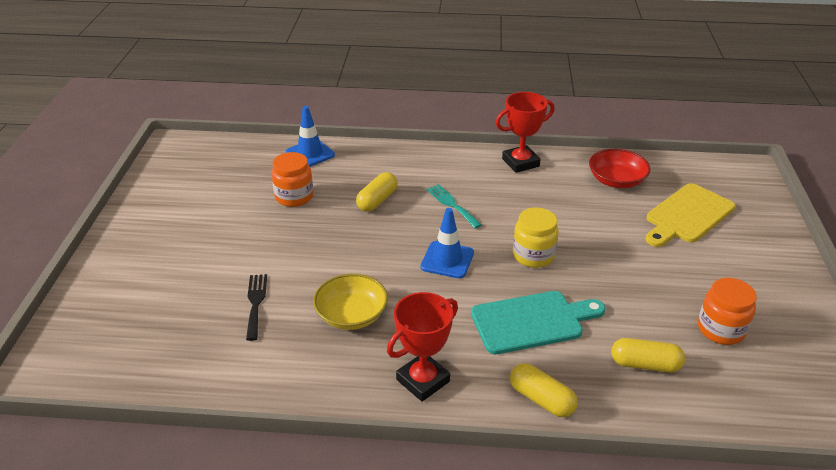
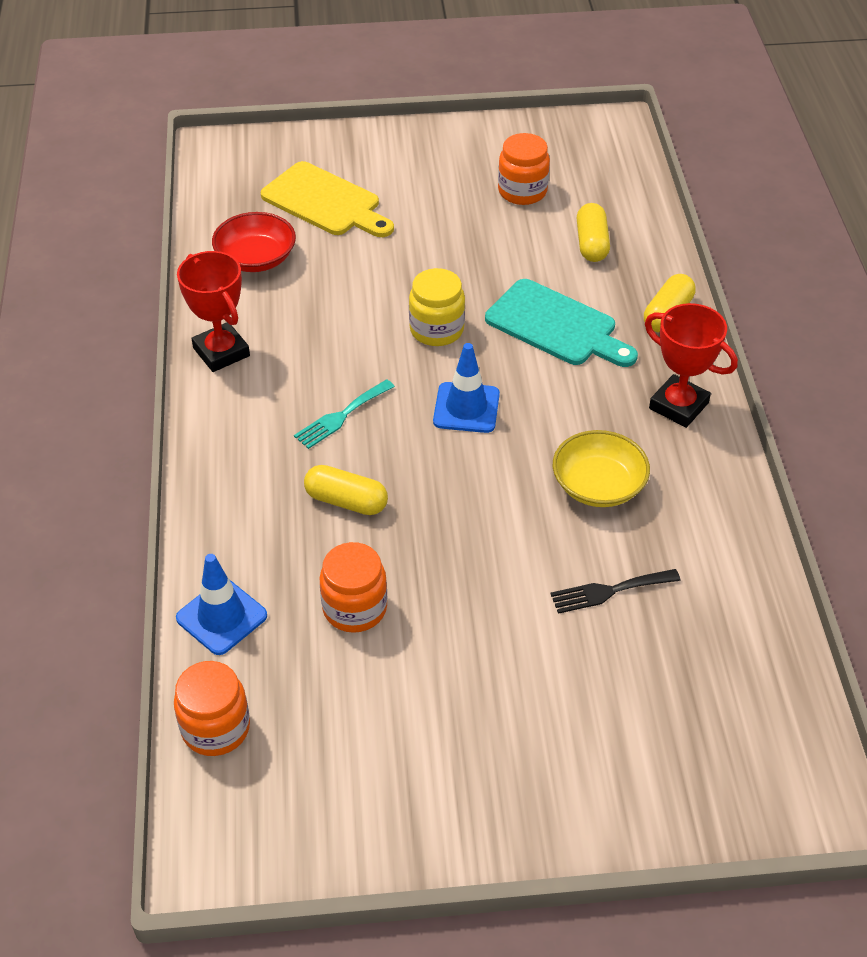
camera: 100 degrees left, 10 degrees up
turquoise cutting board [471,291,606,354] -> turquoise cutting board turned 150 degrees clockwise [485,279,638,367]
none -> orange jar [174,661,250,756]

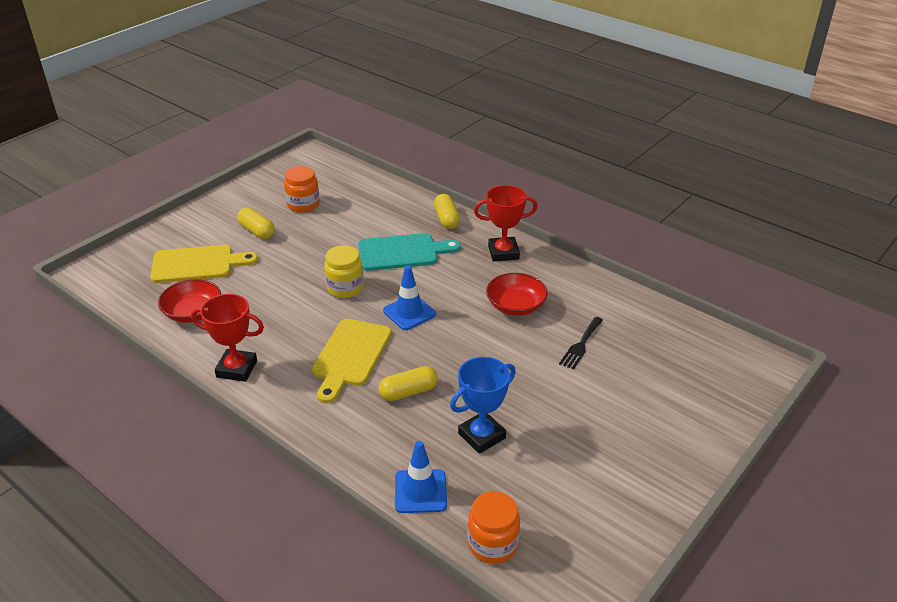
camera: 45 degrees left, 10 degrees down
turquoise fork [294,379,395,449] -> yellow cutting board [312,319,392,403]
orange jar [319,542,387,633] -> blue trophy [450,357,516,454]
yellow bowl [553,430,650,507] -> red bowl [486,273,547,316]
yellow capsule [577,203,610,262] -> yellow capsule moved to [237,208,275,239]

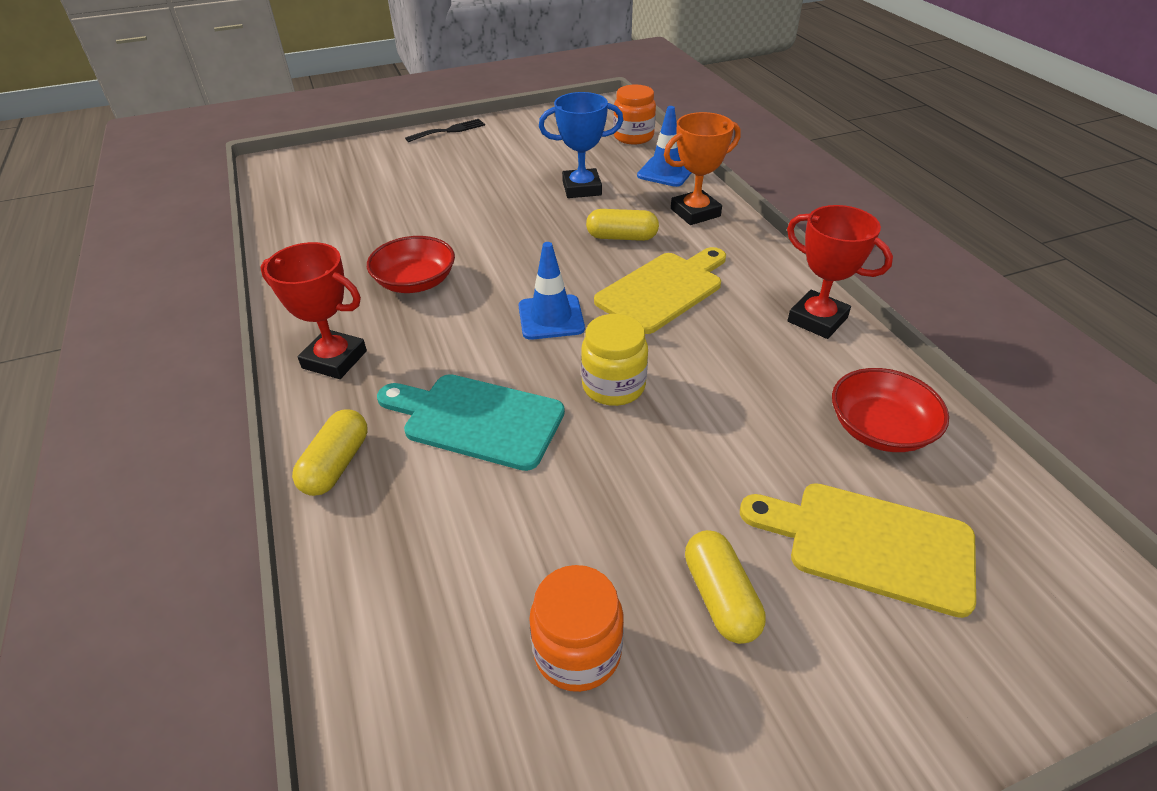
camera: 150 degrees left, 5 degrees up
black fork [559,317,603,370] -> black fork moved to [405,119,485,142]
none -> orange trophy [664,112,741,225]

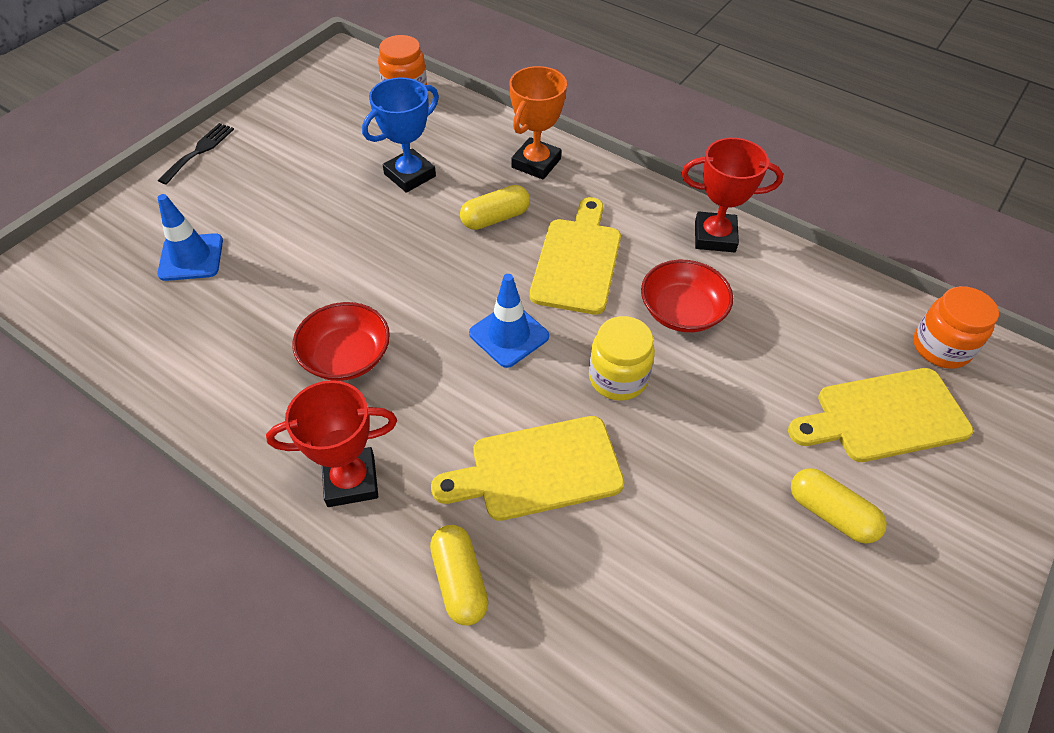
camera: 35 degrees left, 10 degrees up
turquoise cutting board [377,374,565,471] -> yellow cutting board [431,416,624,521]
orange jar [529,565,624,692] -> orange jar moved to [913,286,999,369]
blue traffic cone [637,106,691,187] -> blue traffic cone moved to [157,194,223,281]
red bowl [832,368,949,452] -> red bowl moved to [641,260,733,332]

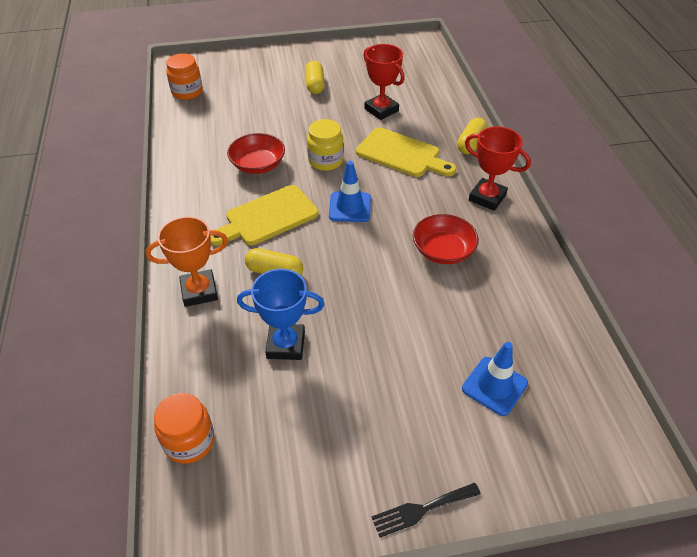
camera: 135 degrees left, 5 degrees down
red trophy [682,138,783,252] -> red trophy moved to [364,44,405,120]
yellow cutting board [788,368,973,462] -> none

